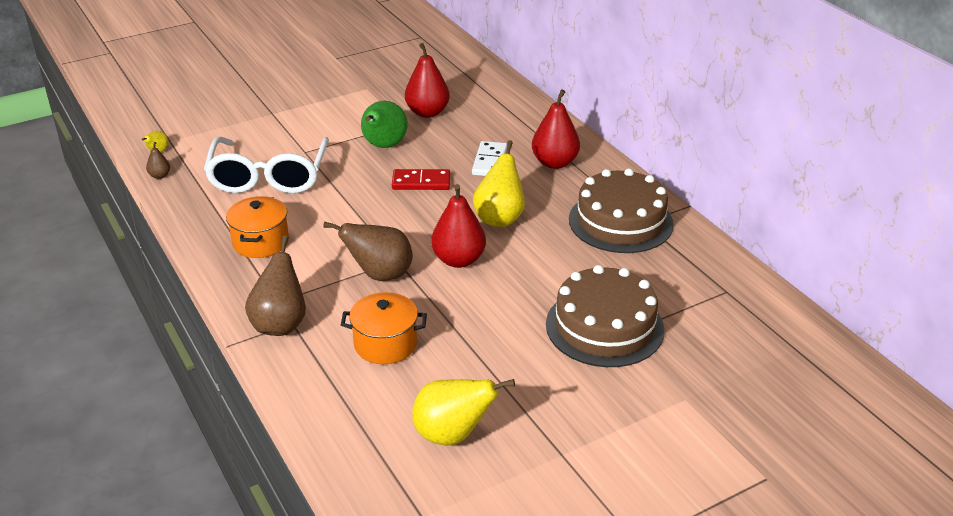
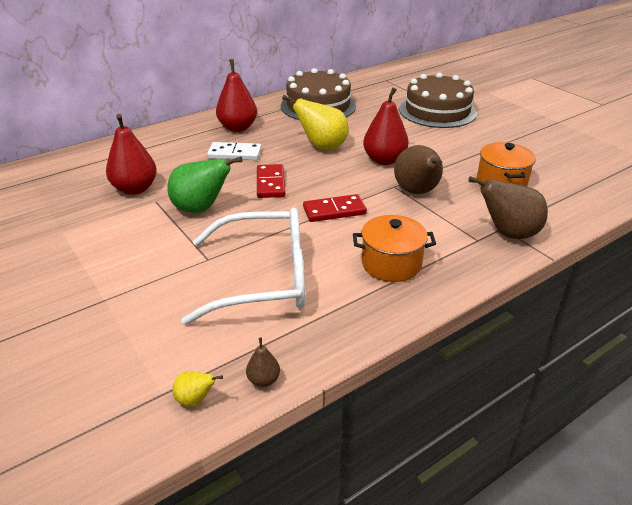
camera: 95 degrees left, 0 degrees up
yellow pear [412,379,515,446] -> none
none -> red domino [303,194,367,222]

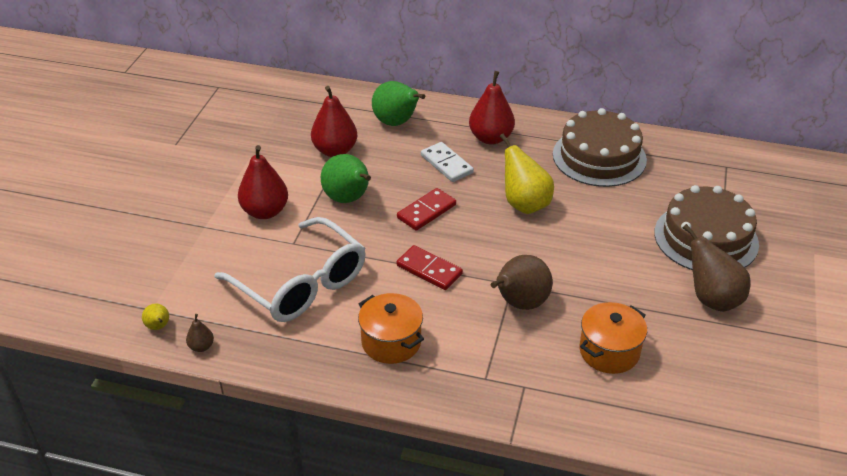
camera: 50 degrees right, 5 degrees up
red pear [363,88,409,165] -> red pear moved to [238,145,288,219]
brown pear [468,176,548,239] -> brown pear moved to [683,224,751,312]
none -> green pear [372,81,425,126]

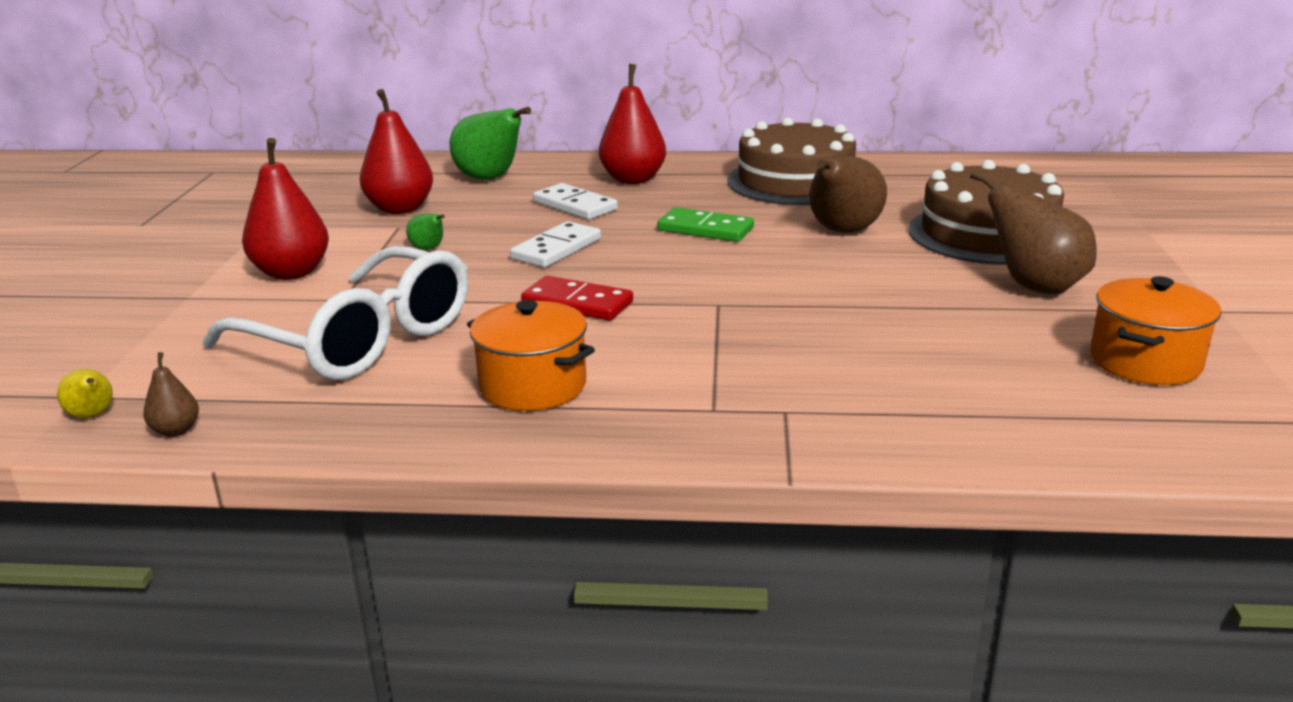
camera: 10 degrees left, 15 degrees down
green pear [321,154,371,203] -> green pear [406,214,445,250], size x0.47
red domino [397,188,456,231] -> white domino [510,221,601,267]
brown pear [491,255,553,310] -> brown pear moved to [809,156,887,233]
yellow pear [500,133,554,214] -> green domino [657,207,754,242]
orange pot [580,302,647,374] -> orange pot moved to [1090,276,1221,385]

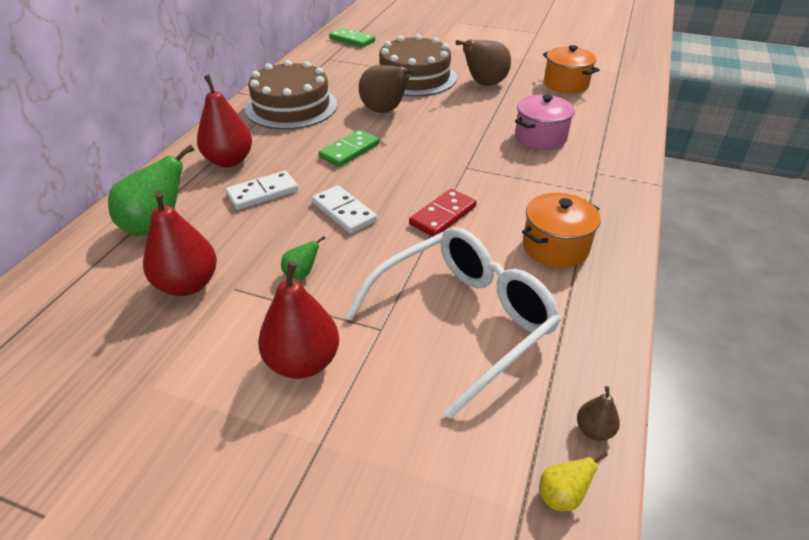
camera: 75 degrees left, 15 degrees up
none -> green domino [329,28,375,48]
none -> pink pot [515,95,575,150]

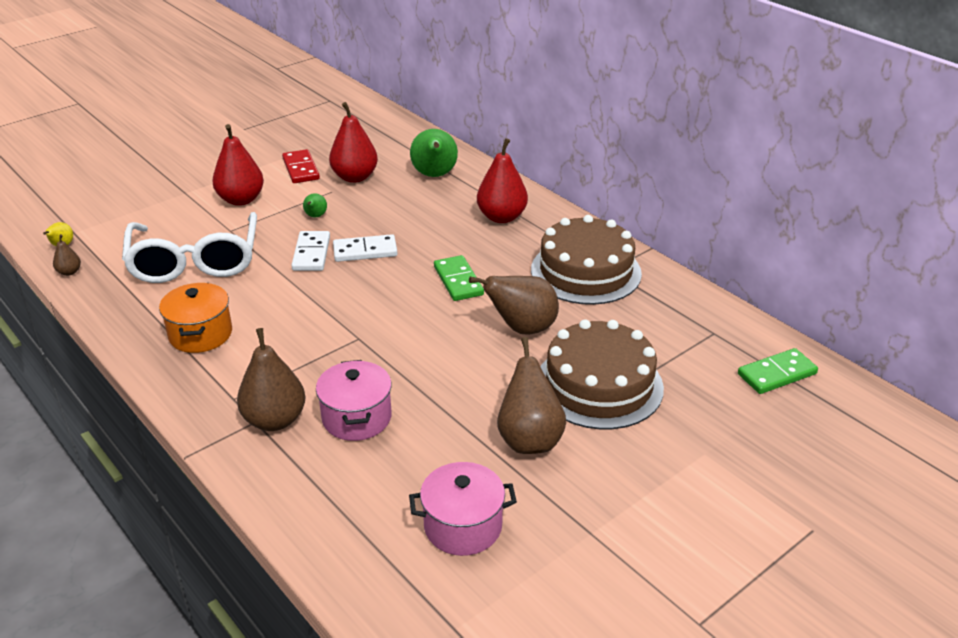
camera: 120 degrees right, 5 degrees down
white domino [226,170,298,210] -> white domino moved to [291,231,330,271]
red domino [409,189,477,237] -> red domino moved to [282,149,320,183]
orange pot [543,45,599,93] -> pink pot [409,462,517,556]
none -> brown pear [237,328,305,431]

